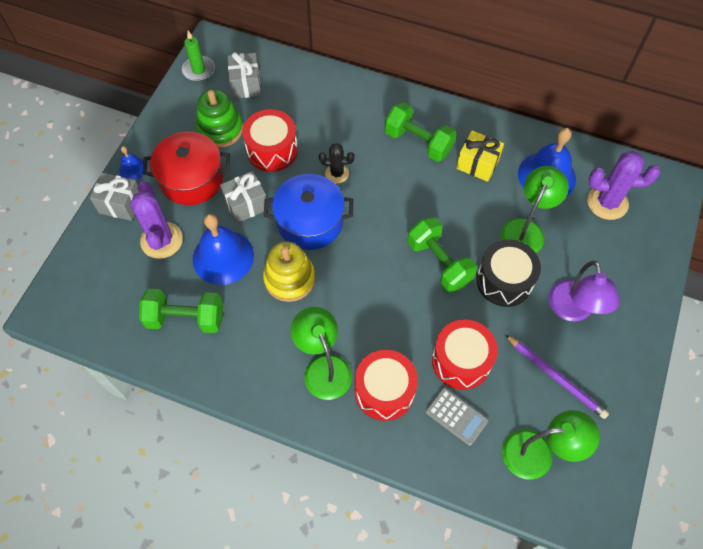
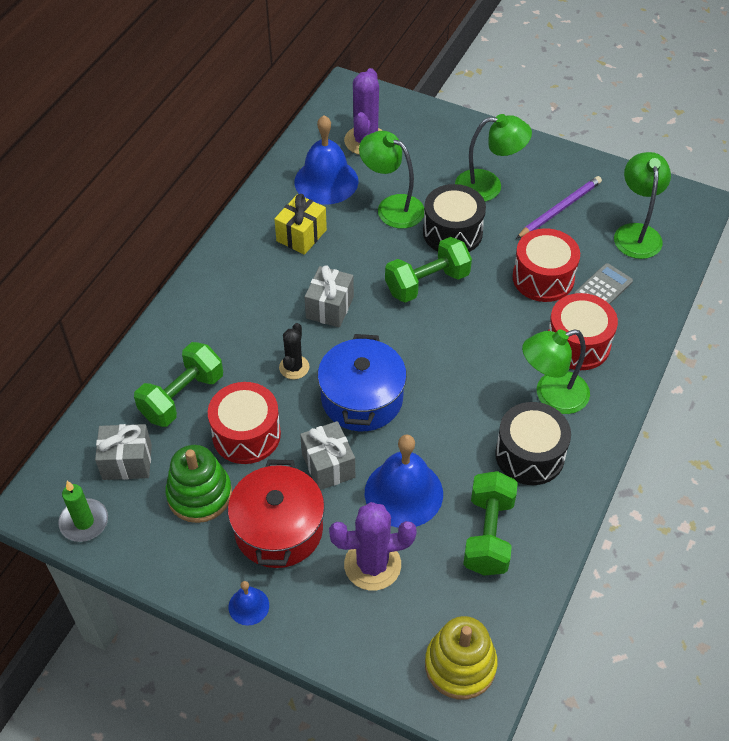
camera: 85 degrees left, 10 degrees down
grey gift [90,173,139,221] -> grey gift moved to [305,265,354,328]
yellow stacking toy [263,242,315,302] -> yellow stacking toy moved to [425,616,498,700]
green dumbbell [384,102,456,162] -> green dumbbell moved to [134,342,223,427]
purple lamp [548,261,620,321] -> green lamp [455,114,532,202]
none -> black drum [495,402,571,485]

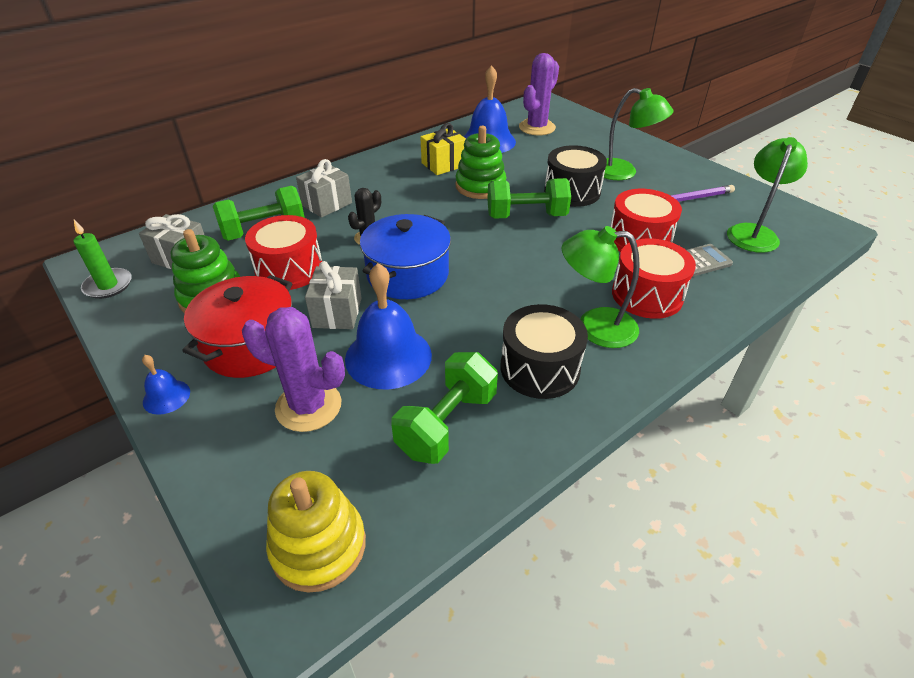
camera: 25 degrees right, 10 degrees down
grey gift [305,265,354,328] -> grey gift moved to [296,159,352,218]
green lamp [359,131,424,229] -> none
none -> green stacking toy [456,126,506,199]

